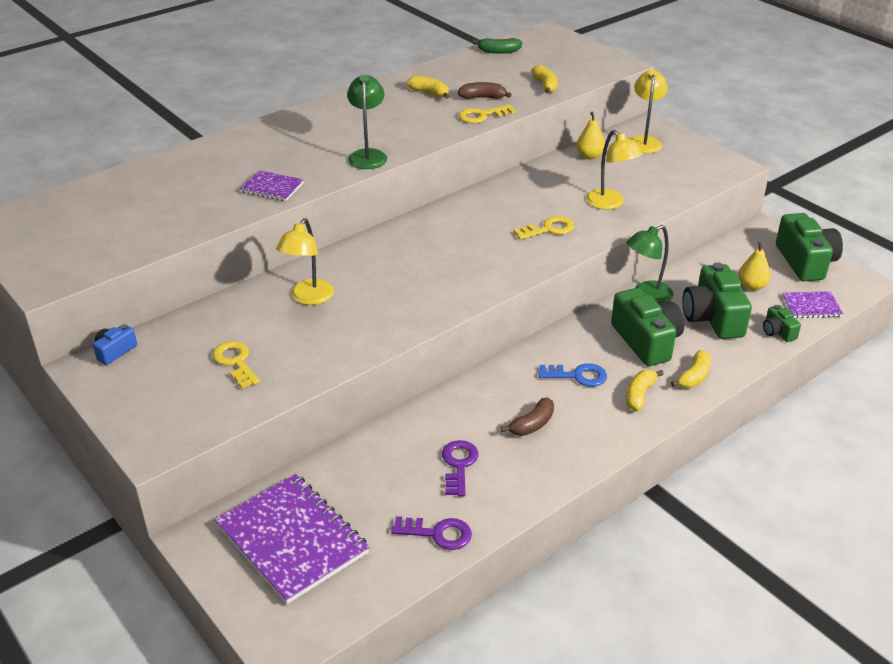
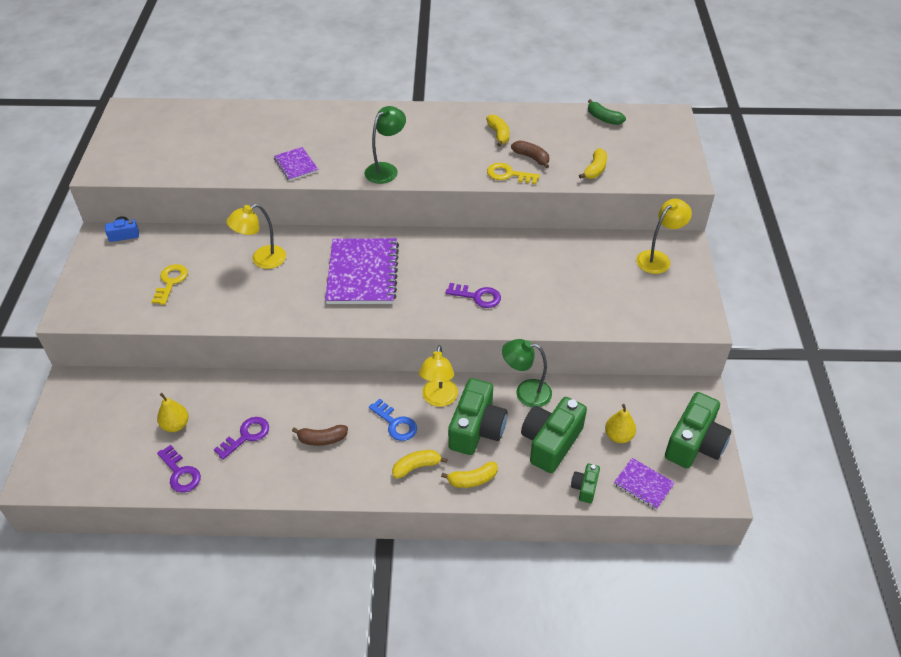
camera: 40 degrees right, 10 degrees up
purple notebook [215,474,369,604] -> purple notebook moved to [325,238,399,304]
yellow key [514,216,574,240] -> purple key [446,283,501,308]
yellow pear [576,112,605,160] -> yellow pear moved to [157,393,189,432]
yellow lamp [586,130,643,210] -> yellow lamp moved to [419,345,458,407]

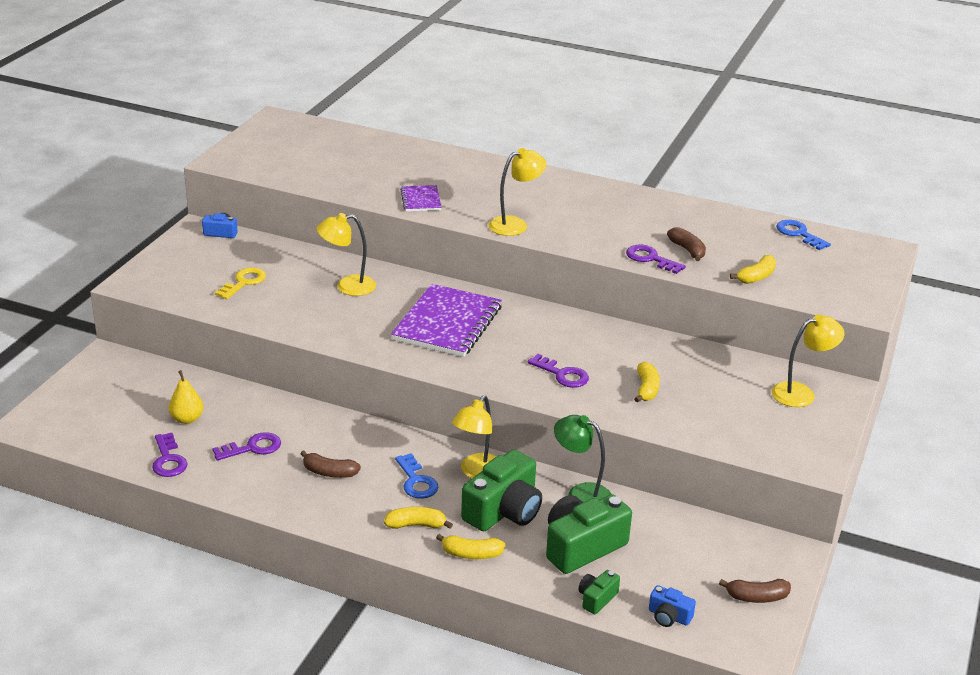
camera: 20 degrees right, 15 degrees down
green lamp [365,106,406,184] -> yellow lamp [489,148,547,236]
yellow banana [486,115,510,147] -> yellow banana moved to [634,362,660,403]
yellow key [487,163,540,184] -> purple key [626,245,686,274]
green banana [588,99,626,125] -> blue key [776,220,831,250]
yellow pear [605,404,636,443] -> none
purple notebook [614,458,675,510] -> blue camera [649,585,696,627]
green camera [665,392,731,468] -> brown banana [719,579,791,603]

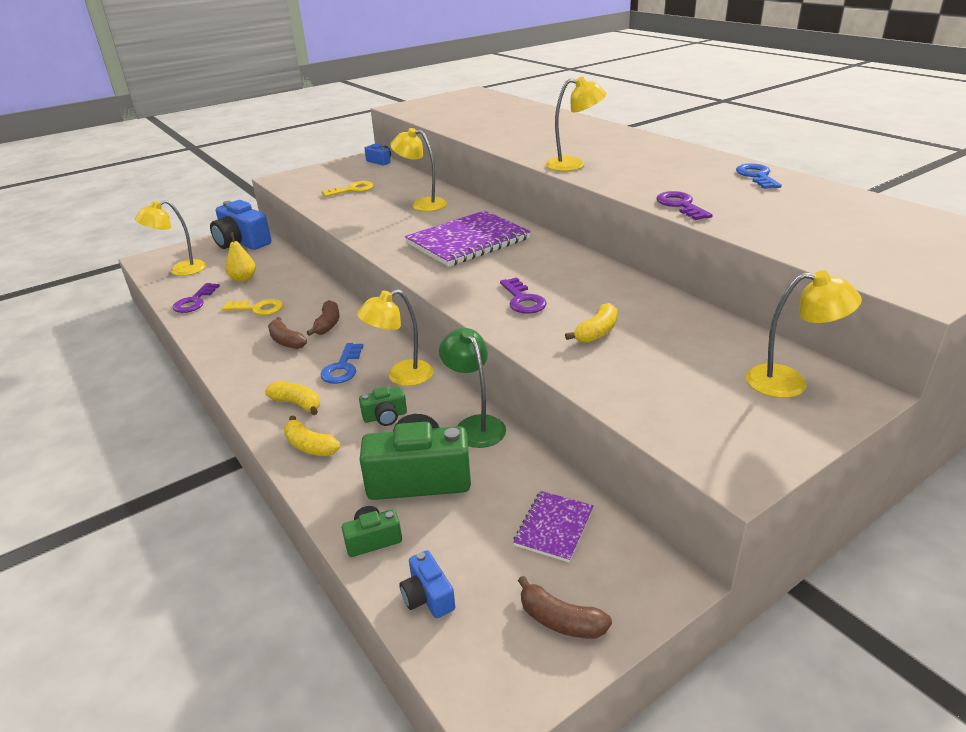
camera: 35 degrees right, 0 degrees up
purple key [212,432,281,461] -> yellow key [222,299,283,315]
purple notebook [400,185,442,211] -> purple notebook moved to [513,491,594,562]
green camera [461,449,542,531] -> green camera [359,387,407,426], size x0.49
brown banana [667,227,706,261] -> brown banana moved to [307,300,340,336]
yellow banana [730,255,776,284] -> none
blue key [776,220,831,250] -> blue key moved to [736,163,782,189]
none -> yellow lamp [135,200,206,276]
none -> blue camera [210,200,271,250]

